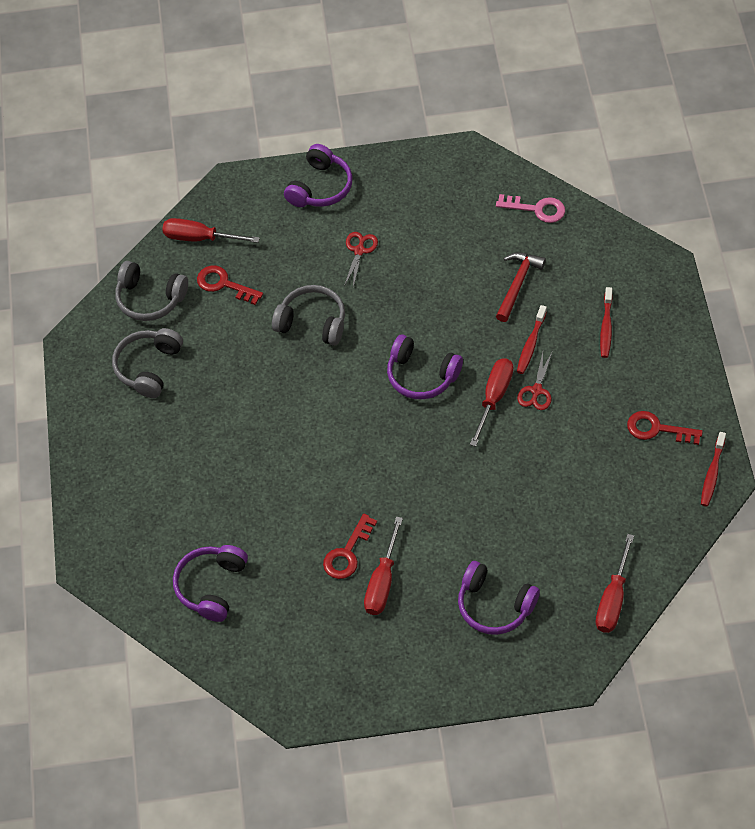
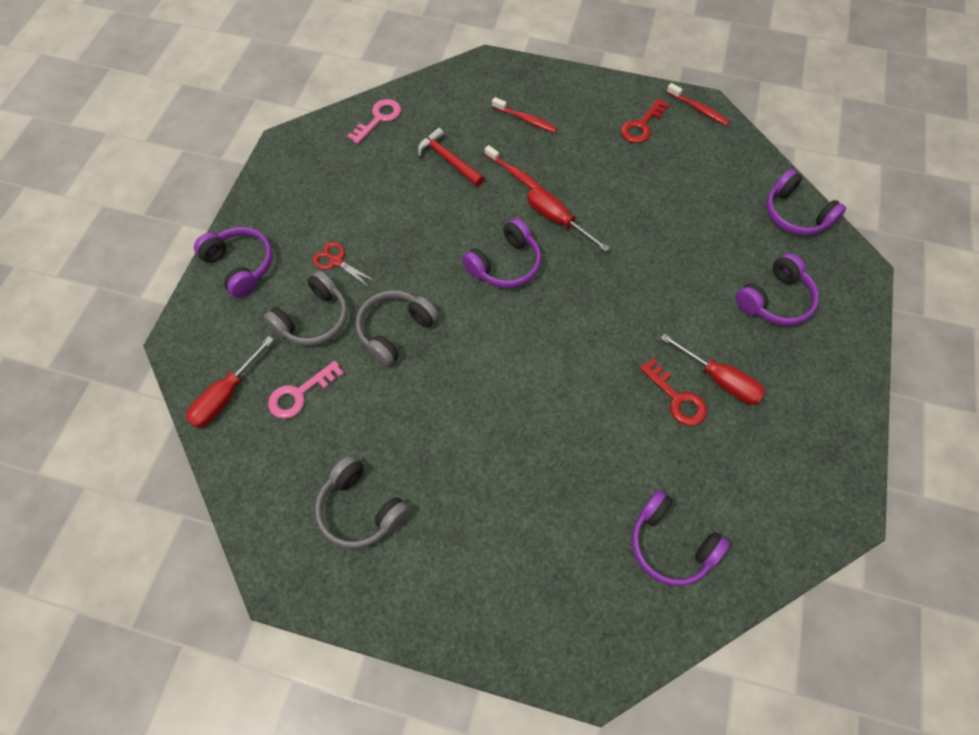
camera: 70 degrees left, 5 degrees up
grey headphones [115,261,188,321] -> grey headphones moved to [264,271,348,346]
red key [197,265,263,305] -> pink key [268,361,344,419]
red scissors [517,352,552,410] -> none
red screwdriver [596,534,634,633] -> purple headphones [766,169,846,236]

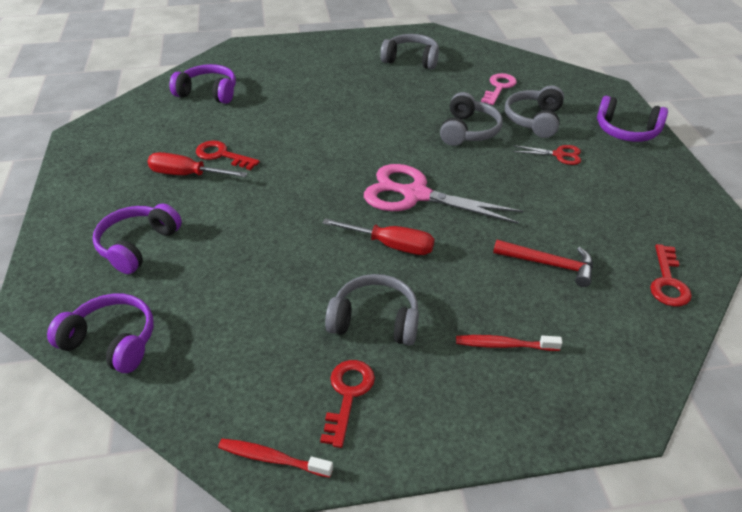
camera: 155 degrees right, 20 degrees down
red screwdriver [186,336,274,428] -> none
pink key [347,99,401,144] -> red key [650,244,692,307]
purple headphones [462,218,541,288] -> pink scissors [364,164,523,224]
red toothbrush [485,145,544,189] -> none
none -> grey headphones [325,274,419,345]

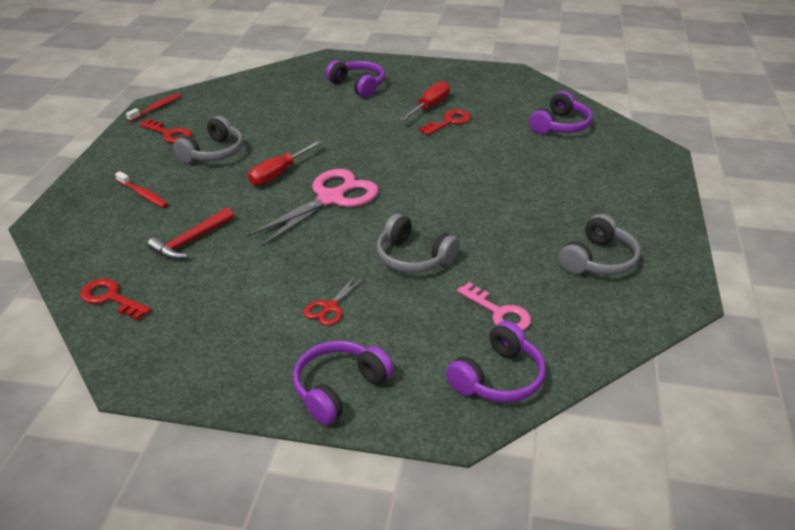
camera: 110 degrees right, 5 degrees down
purple headphones [47,294,154,373] -> purple headphones moved to [446,321,546,403]
red toothbrush [456,335,562,351] -> red toothbrush turned 105 degrees clockwise [115,171,168,208]
grey headphones [505,85,564,138] -> none

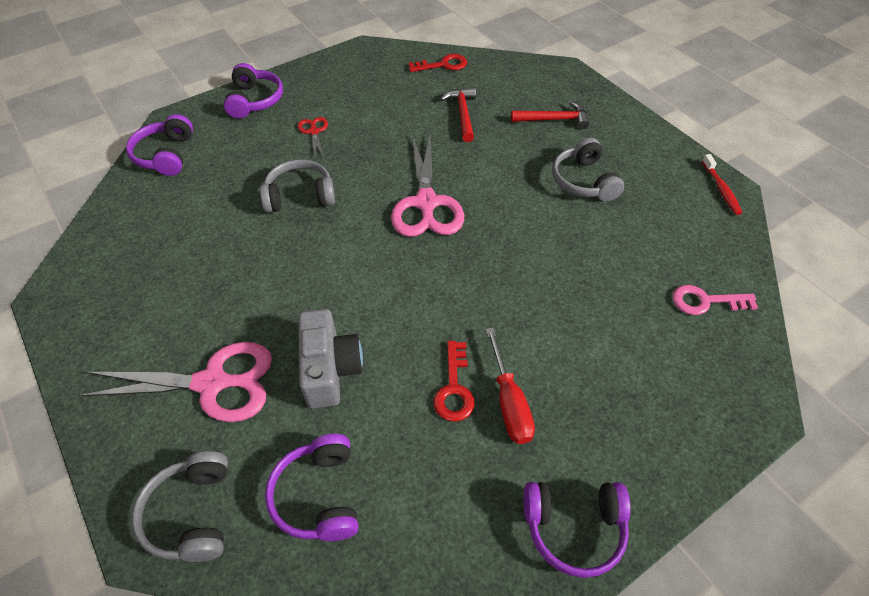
camera: 135 degrees right, 15 degrees up
red toothbrush [115,171,168,208] -> red hammer [511,101,590,129]
red key [139,119,192,143] -> none
red screwdriver [248,140,322,186] -> none
purple headphones [326,60,385,97] -> purple headphones moved to [523,482,631,578]
pink key [457,282,531,331] -> pink key moved to [672,285,758,315]
grey headphones [559,214,640,275] -> grey headphones moved to [132,451,228,562]
none -> pink scissors [78,342,272,422]
none -> grey camera [298,309,363,409]

